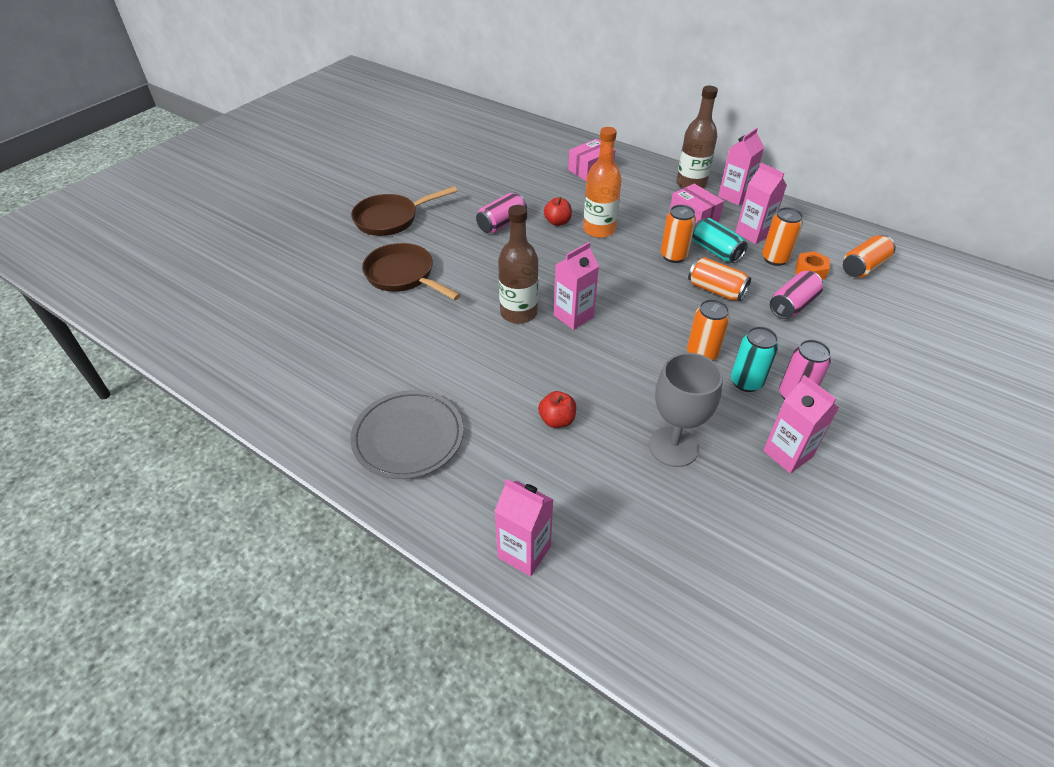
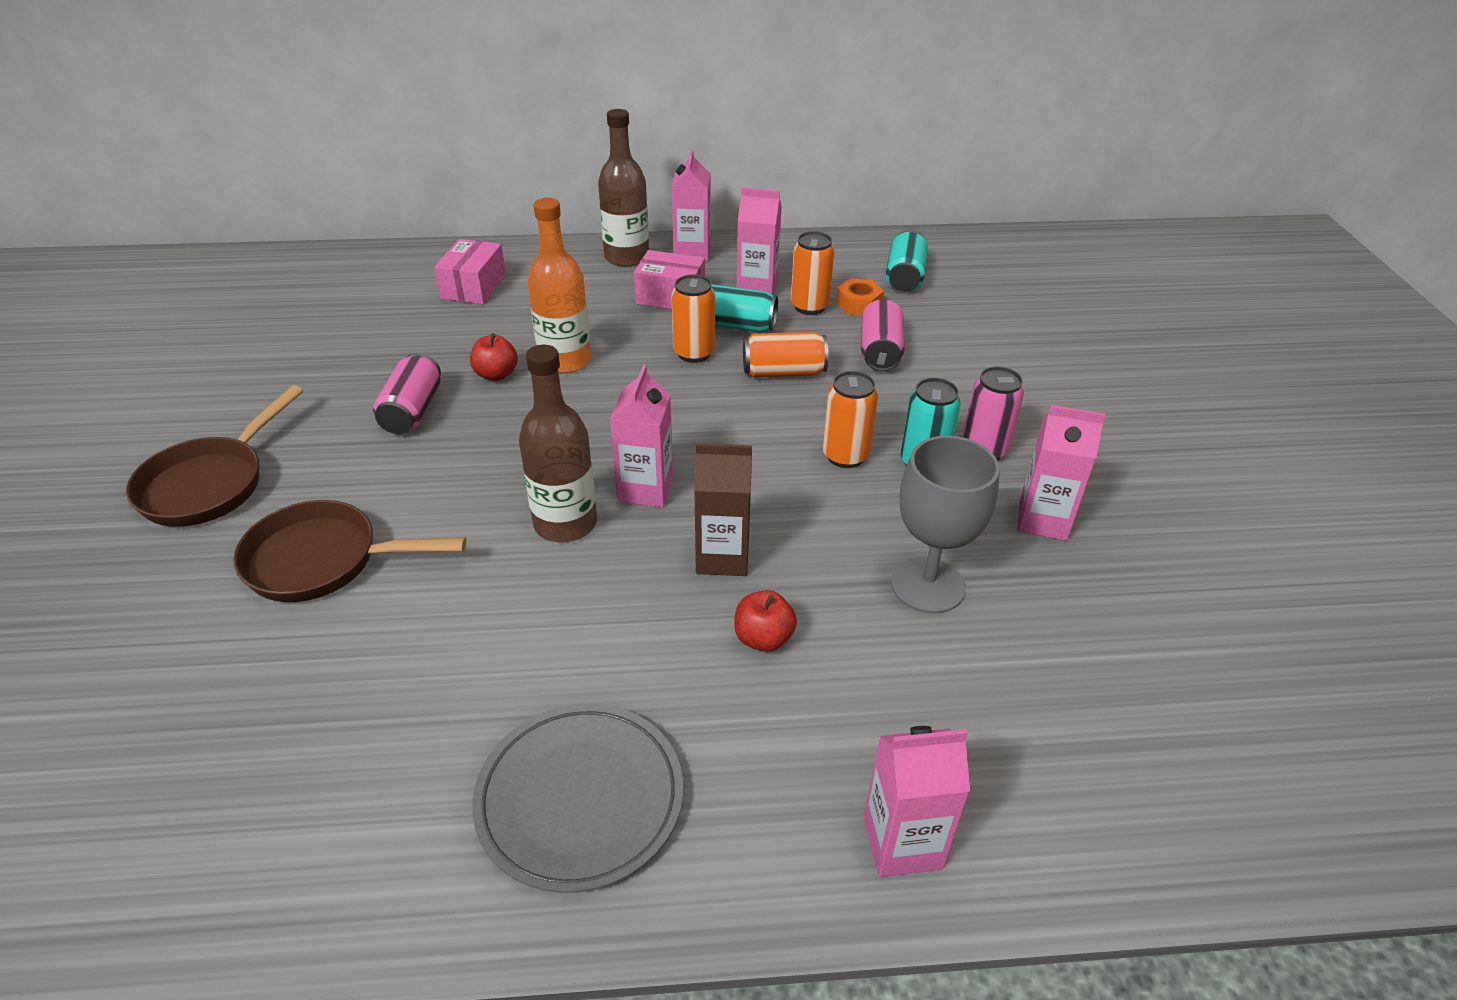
camera: 40 degrees left, 5 degrees down
orange can [843,235,896,278] -> turquoise can [886,230,928,292]
none -> brown carton [694,443,752,576]

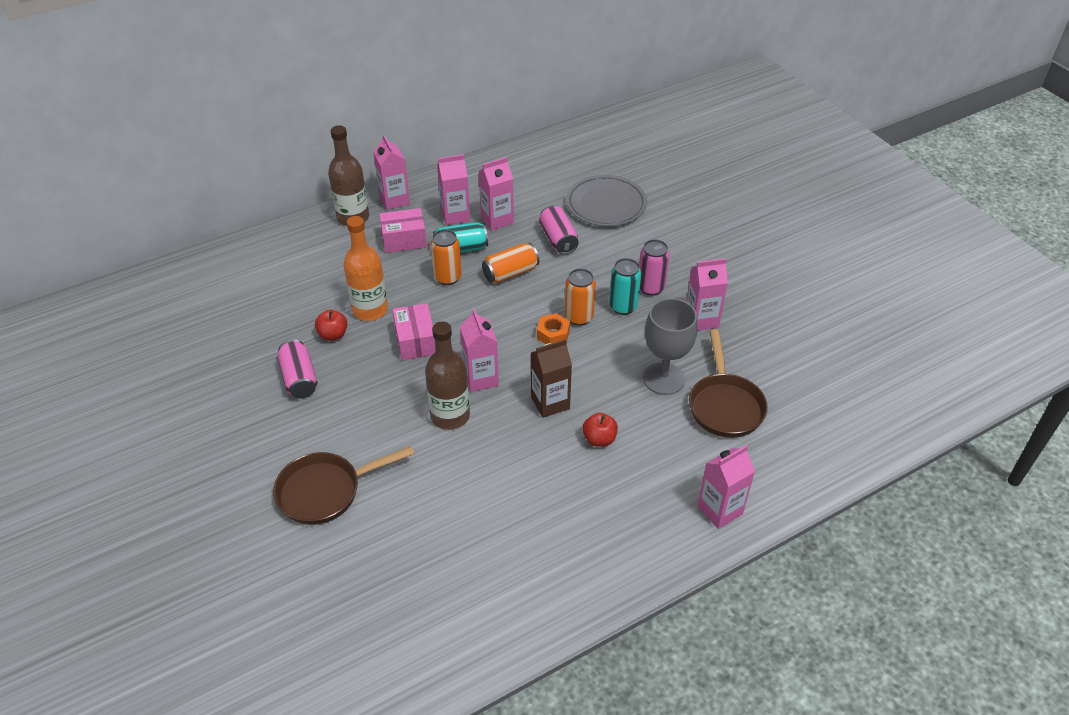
camera: 25 degrees left, 5 degrees up
brown pan [126,385,303,527] -> brown pan moved to [689,329,768,438]
pink box [434,239,506,304] -> pink box moved to [393,303,435,360]
grey plate [472,704,683,893] -> grey plate moved to [566,175,647,226]
orange can [791,231,834,315] -> pink carton [479,157,514,230]
orange nut [836,278,884,316] -> orange nut moved to [537,313,570,344]
turquoise can [886,230,928,292] -> none

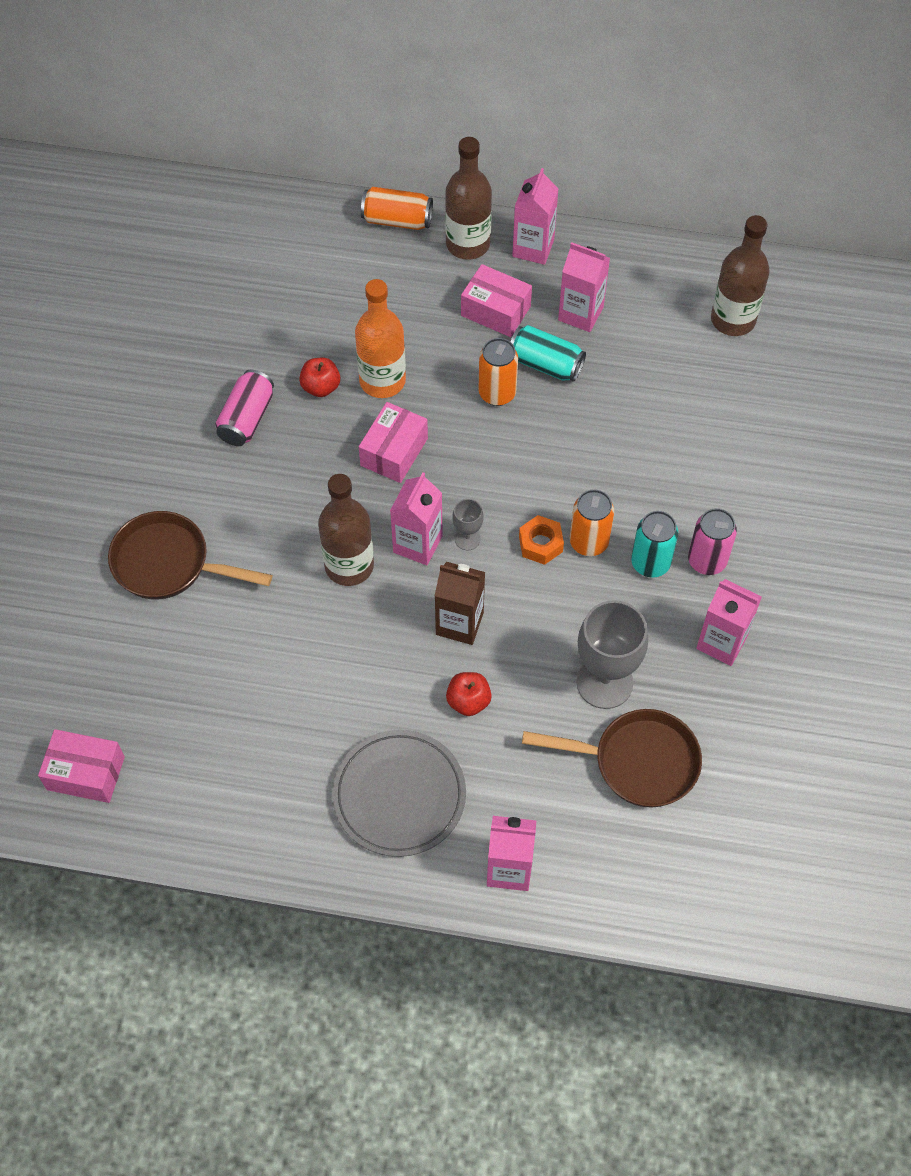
camera: 40 degrees right, 15 degrees up
pink carton [479,157,514,230] -> none
orange can [482,243,539,283] -> orange can moved to [361,187,433,230]
pink can [539,205,579,254] -> none
grey plate [566,175,647,226] -> grey plate moved to [332,730,466,857]
brown pan [689,329,768,438] -> brown pan turned 120 degrees counterclockwise [522,709,702,808]
none -> pink box [38,729,125,803]
none -> grey goblet [452,499,484,550]
none -> brown bottle [711,215,770,336]

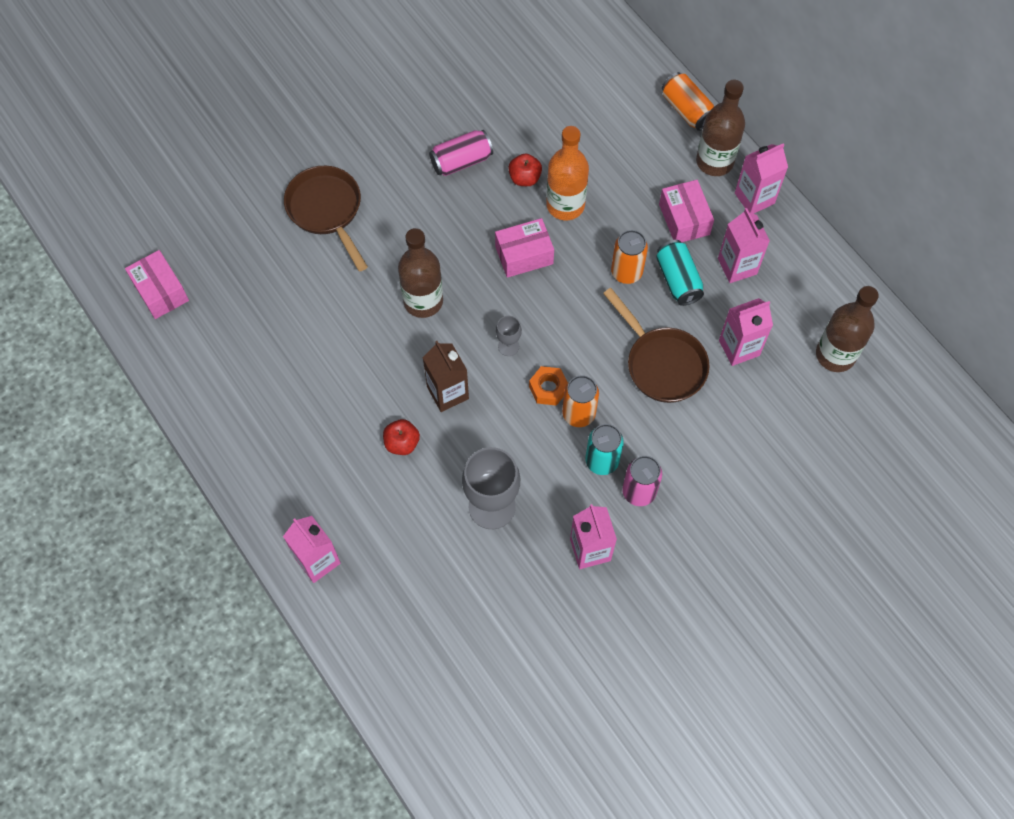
camera: 45 degrees right, 5 degrees up
grey plate [332,730,466,857] -> none
pink carton [390,472,443,565] -> pink carton moved to [719,298,773,366]
brown pan [522,709,702,808] -> brown pan moved to [603,288,710,403]

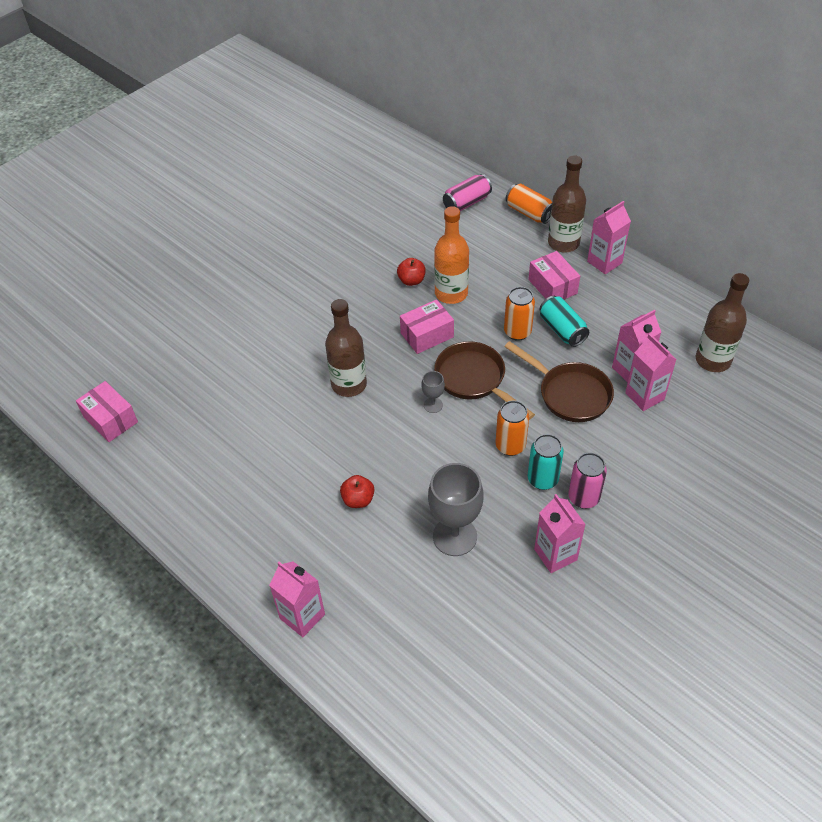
camera: 10 degrees left, 15 degrees down
brown pan [284,166,368,272] -> brown pan moved to [434,341,535,420]
brown carton [423,341,469,412] -> none
pink can [429,130,493,176] -> pink can moved to [443,174,492,211]
orange nut [529,366,568,406] -> none
pink carton [718,208,770,283] -> pink carton moved to [625,333,677,411]

